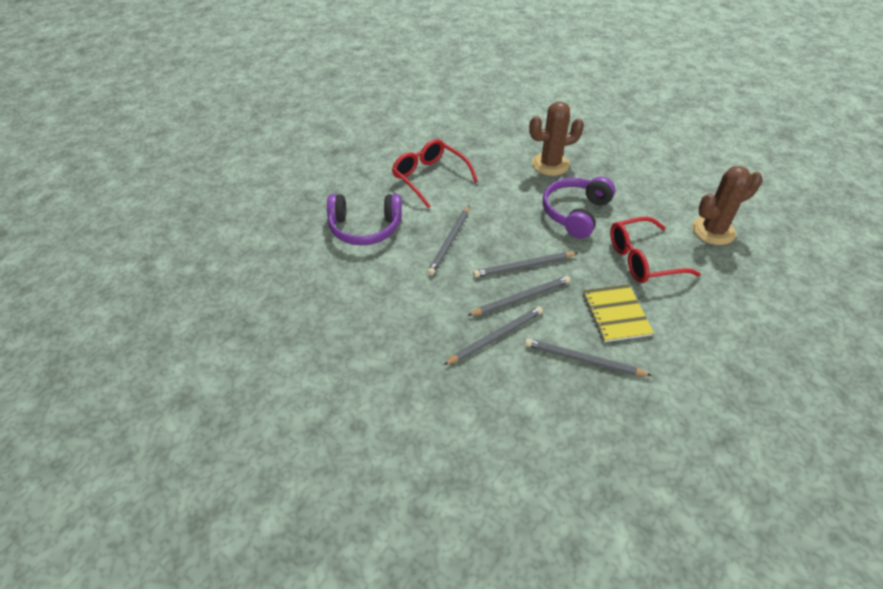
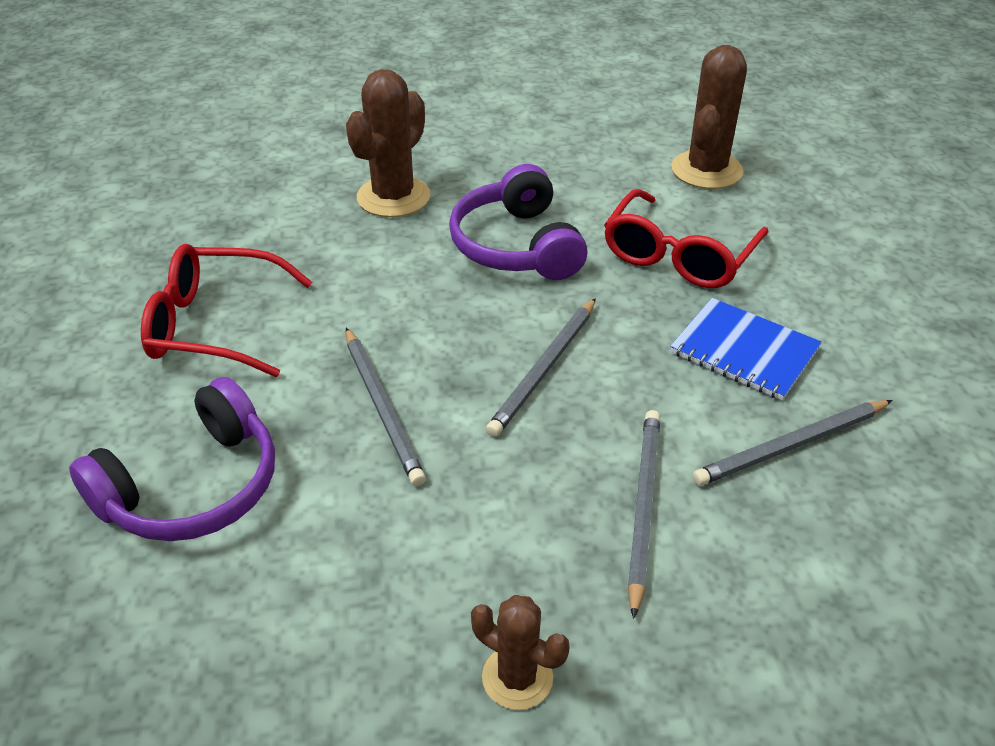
camera: 45 degrees left, 5 degrees down
grey pencil [467,276,570,316] -> none
yellow notebook [583,284,654,342] -> blue notebook [670,298,822,400]
none -> brown cactus [471,595,570,710]

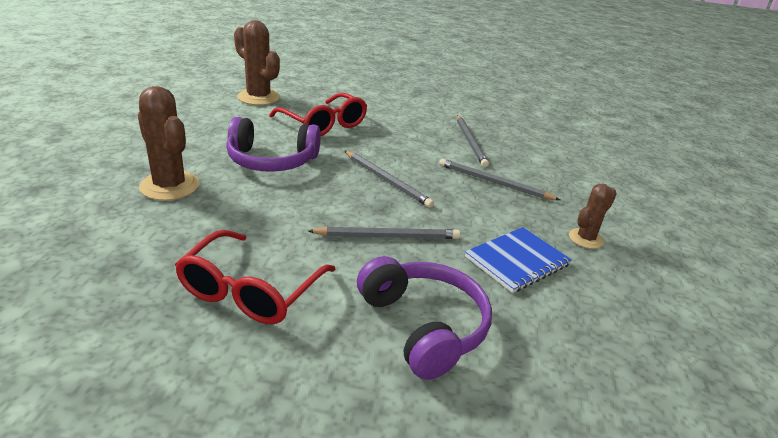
camera: 75 degrees left, 10 degrees down
blue notebook [670,298,822,400] -> blue notebook moved to [465,227,572,293]

